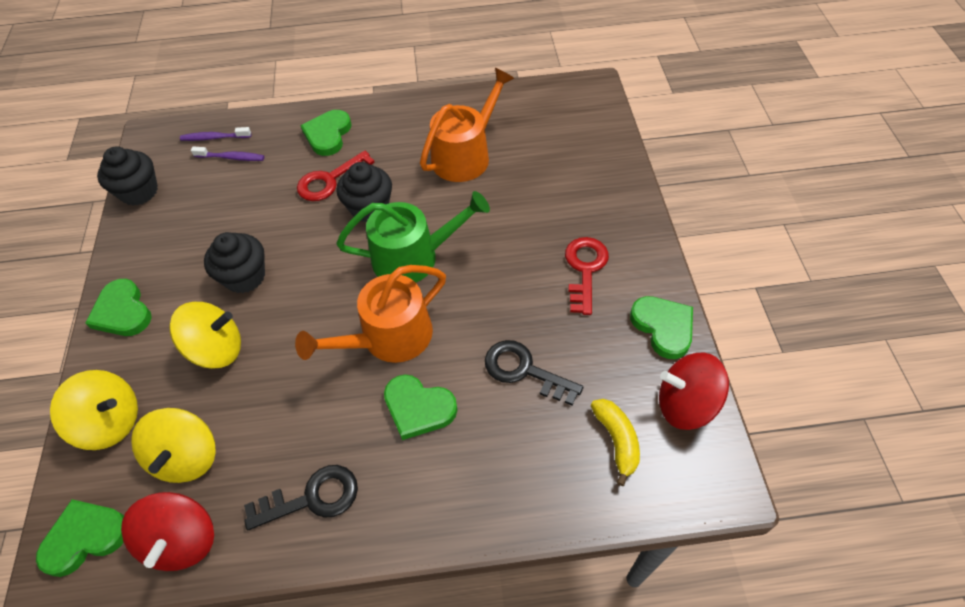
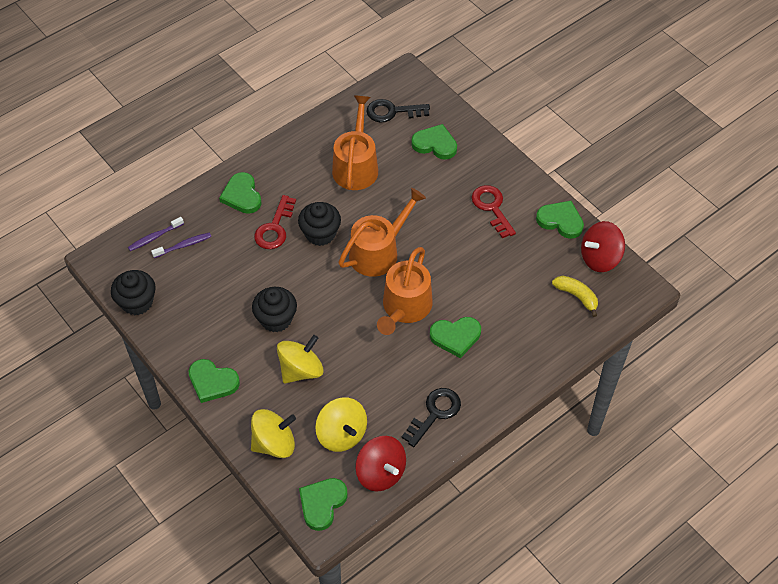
camera: 35 degrees left, 0 degrees up
green watering can [336,191,490,283] -> orange watering can [338,188,426,277]
black key [485,340,583,405] -> black key moved to [366,99,430,123]
none -> green heart [411,124,457,160]

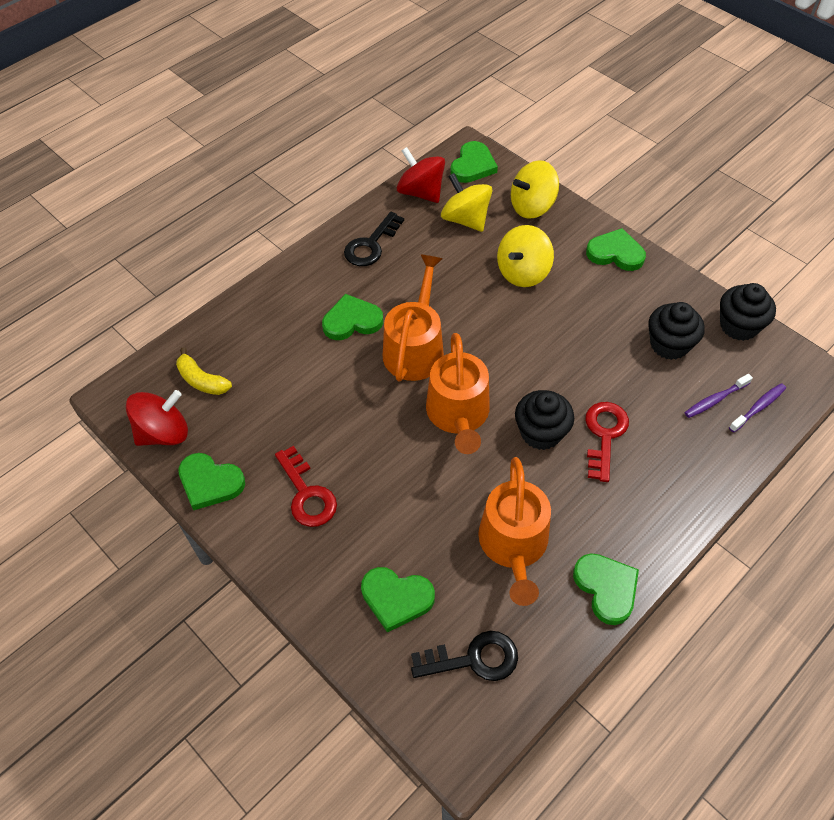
camera: 175 degrees right, 0 degrees up
green heart [219,172,262,214] -> green heart moved to [573,553,639,625]
black cupcake [252,287,297,332] -> black cupcake moved to [648,302,705,360]
orange watering can [338,188,426,277] -> orange watering can turned 45 degrees counterclockwise [426,333,490,454]

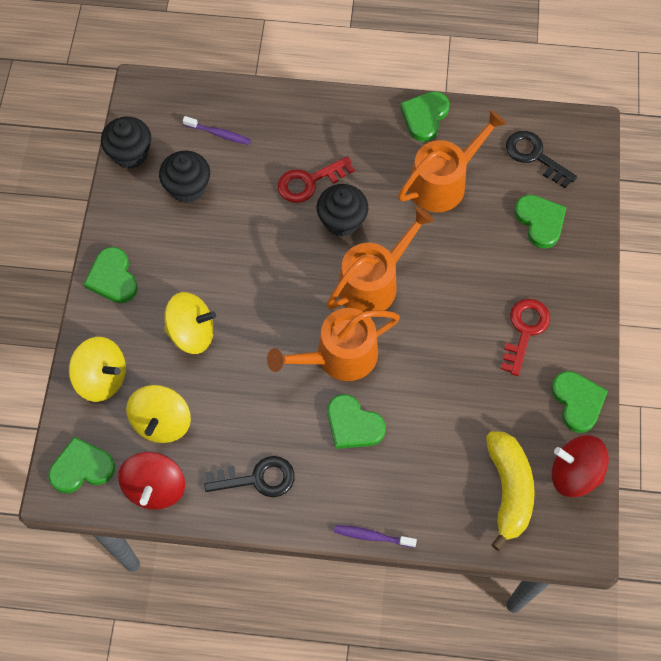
camera: 130 degrees left, 10 degrees up
yellow banana [176,347,232,395] -> yellow banana [486,431,535,551], size x1.61
purple toothbrush [729,383,786,432] -> purple toothbrush moved to [334,525,417,548]

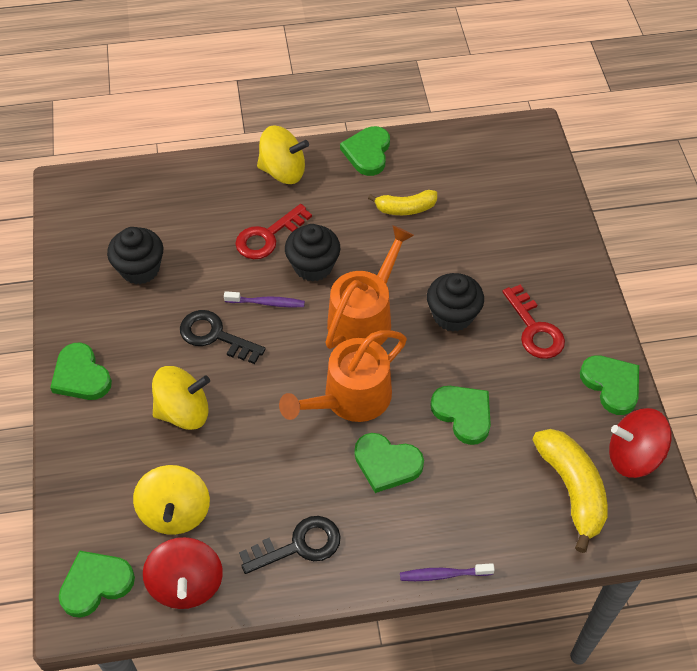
camera: 15 degrees left, 10 degrees down
yellow spinning top [69,337,126,402] -> yellow spinning top moved to [257,125,309,184]
black cupcake [101,117,151,169] -> black cupcake moved to [427,273,484,332]
purple toothbrush [183,116,251,145] -> purple toothbrush moved to [224,291,305,308]
orange watering can [398,110,507,212] -> yellow banana [368,190,437,215]
red key [501,299,550,376] -> red key turned 150 degrees clockwise [502,285,565,359]
black key [506,131,577,188] -> black key moved to [180,310,266,364]
green heart [514,195,567,249] -> green heart moved to [430,386,491,445]

